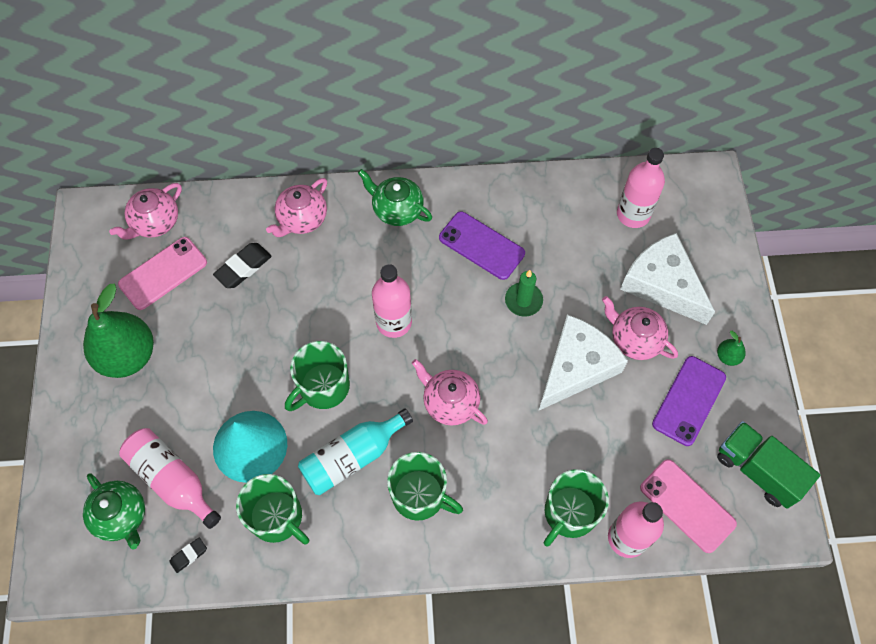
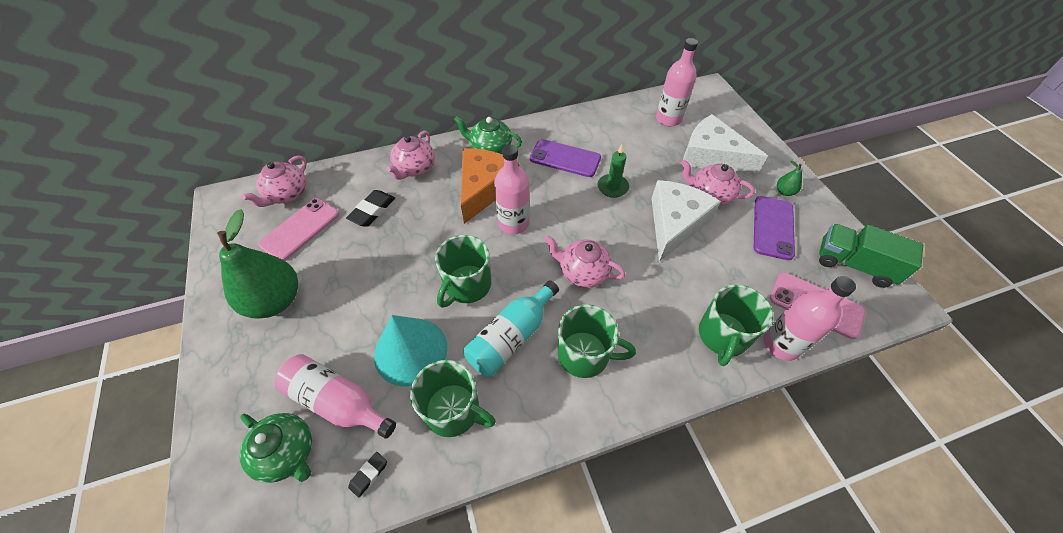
camera: 15 degrees left, 10 degrees down
none -> orange cheese [461,148,519,224]

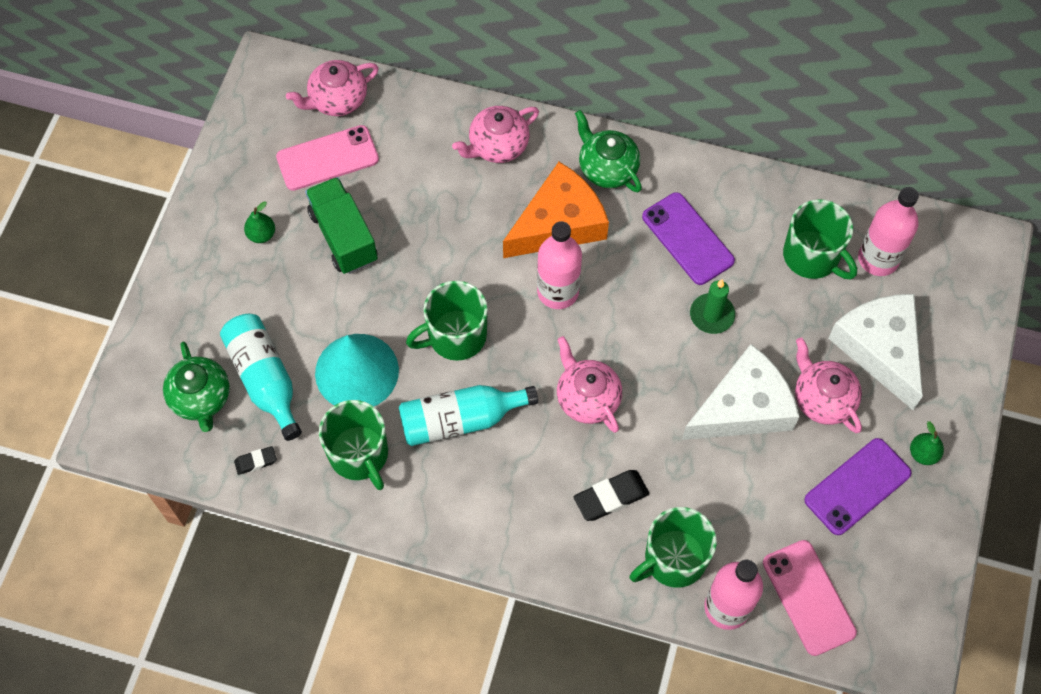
camera: 35 degrees right, 10 degrees up
green pear [217,209,298,319] -> green pear [244,201,275,243], size x0.41
pink bottle [275,354,396,439] -> turquoise bottle [220,314,302,441]
black eraser [346,190,395,227] -> black eraser moved to [574,470,649,521]
green mug [558,304,636,378] -> green mug moved to [783,199,857,279]
green truck [819,224,923,288] -> green truck moved to [305,177,378,274]

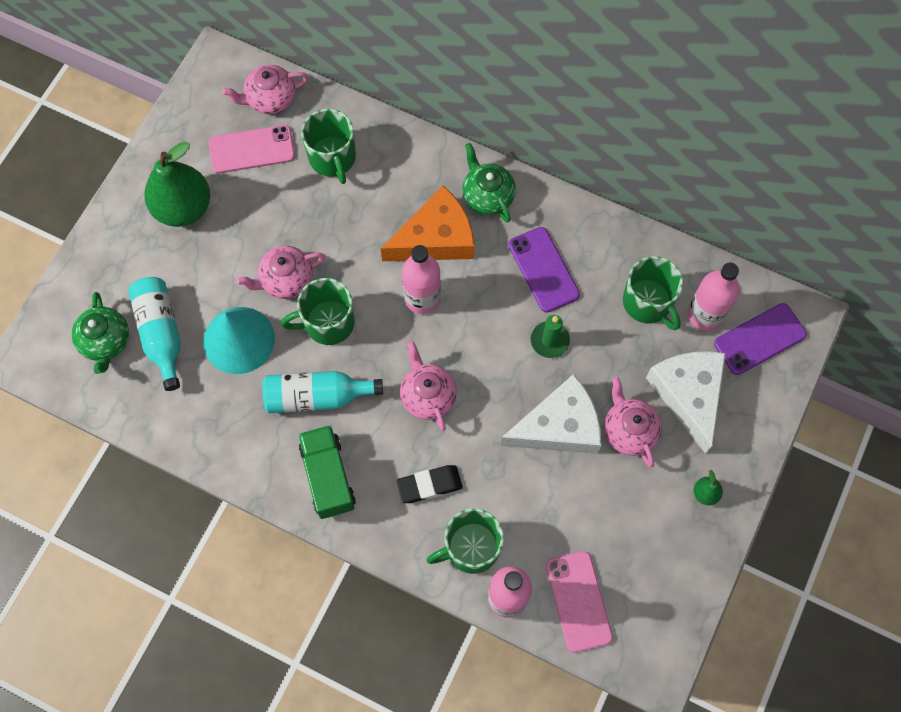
camera: 10 degrees right, 5 degrees up
black eraser [234,446,277,475] -> none
green pear [244,201,275,243] -> green pear [144,142,210,227], size x2.42
green truck [305,177,378,274] -> green truck moved to [298,425,356,519]
green mug [319,400,388,490] -> green mug moved to [301,109,356,184]
pink teapot [452,106,539,163] -> pink teapot moved to [236,246,325,299]
purple phone [804,438,912,535] -> purple phone moved to [714,303,807,375]

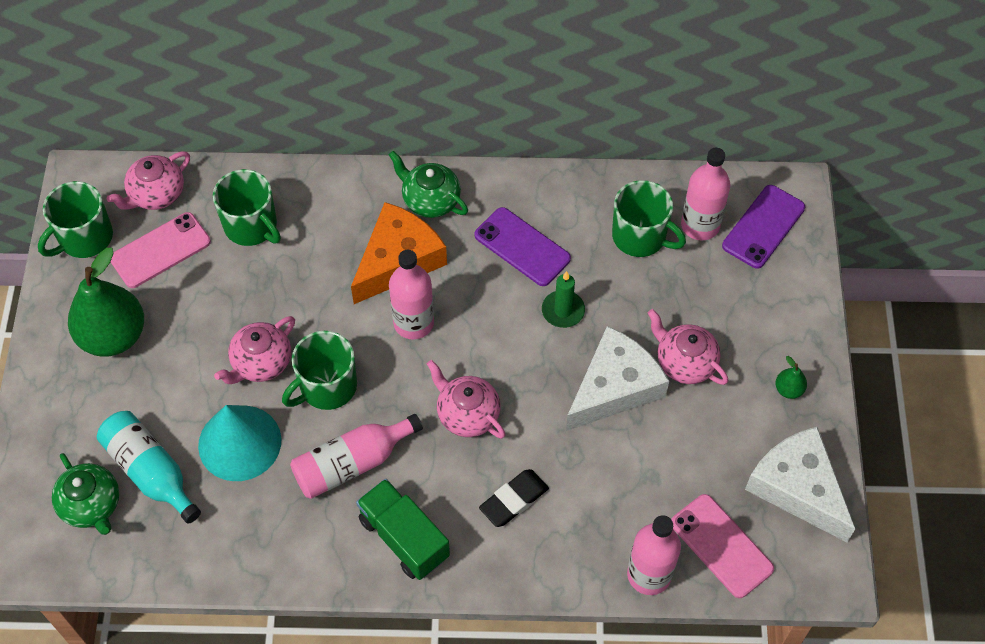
camera: 25 degrees left, 10 degrees down
turquoise bottle [263,371,383,413] -> pink bottle [290,414,423,499]
green mug [426,508,504,574] -> green mug moved to [38,181,113,258]
white cheese [646,351,726,454] -> white cheese moved to [745,426,855,542]

